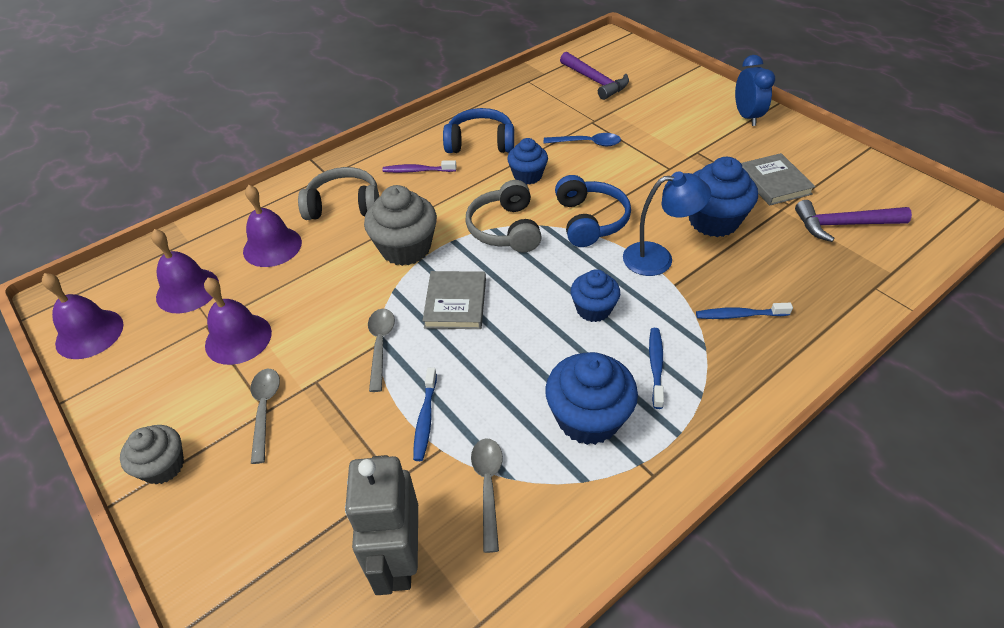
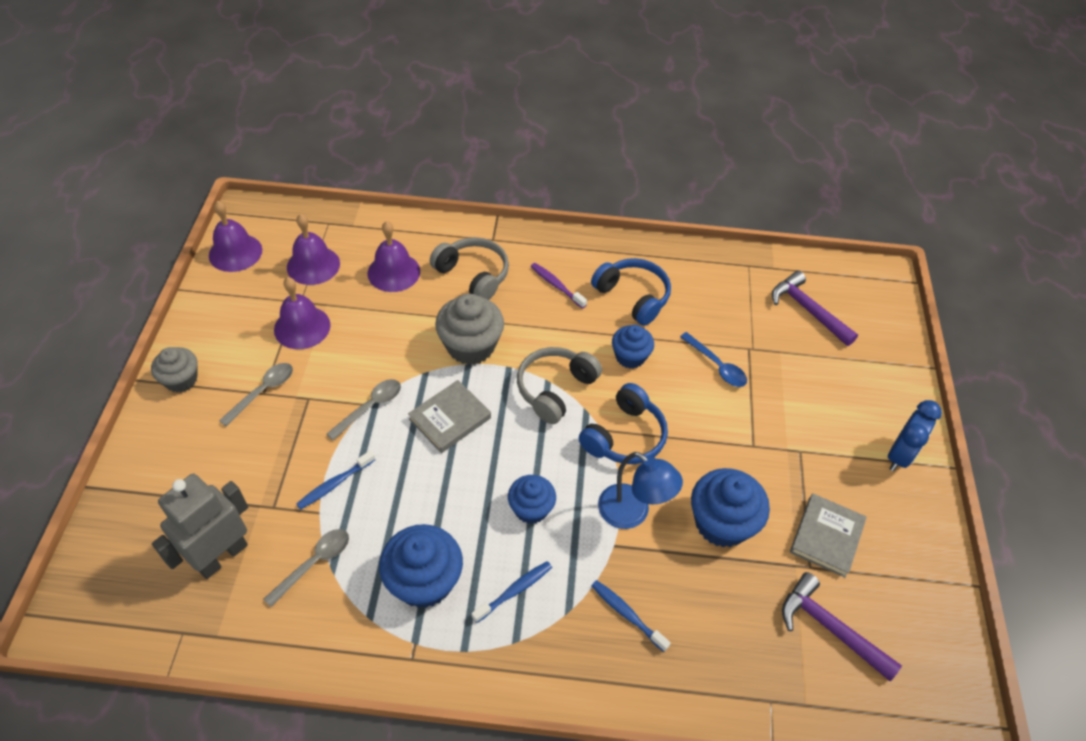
camera: 40 degrees right, 5 degrees up
purple hammer [560,52,629,100] -> purple hammer turned 135 degrees clockwise [772,271,858,346]

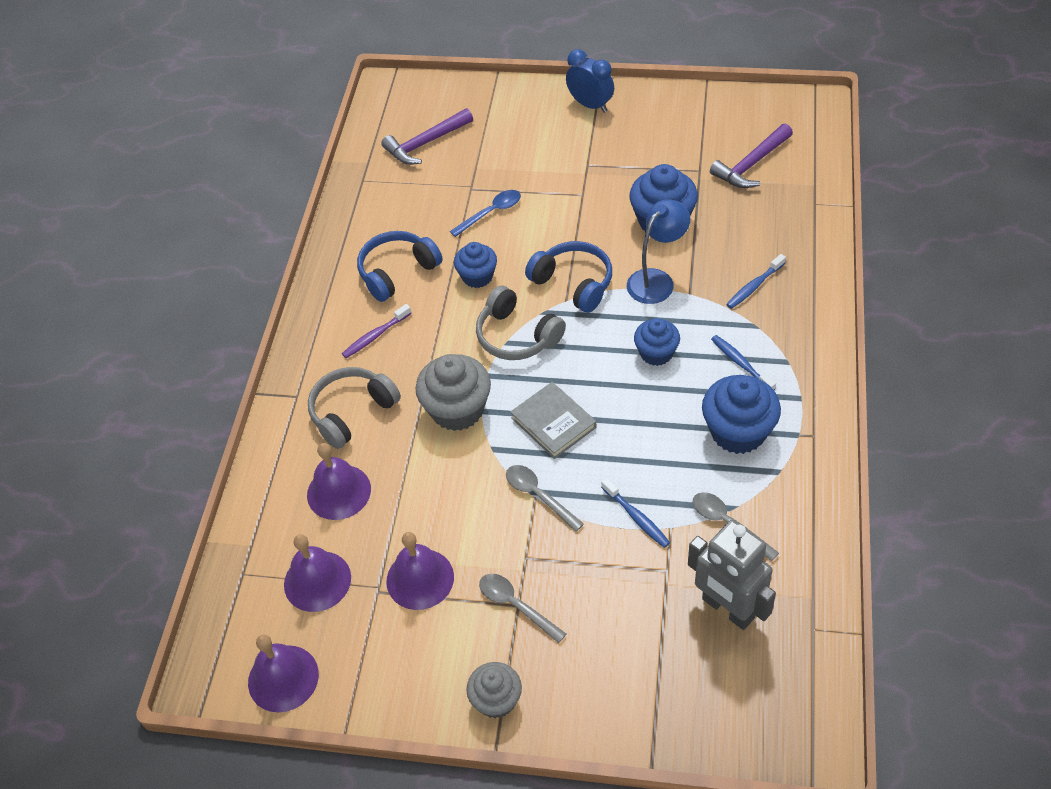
camera: 80 degrees left, 0 degrees up
grey book [790,494,867,578] -> none

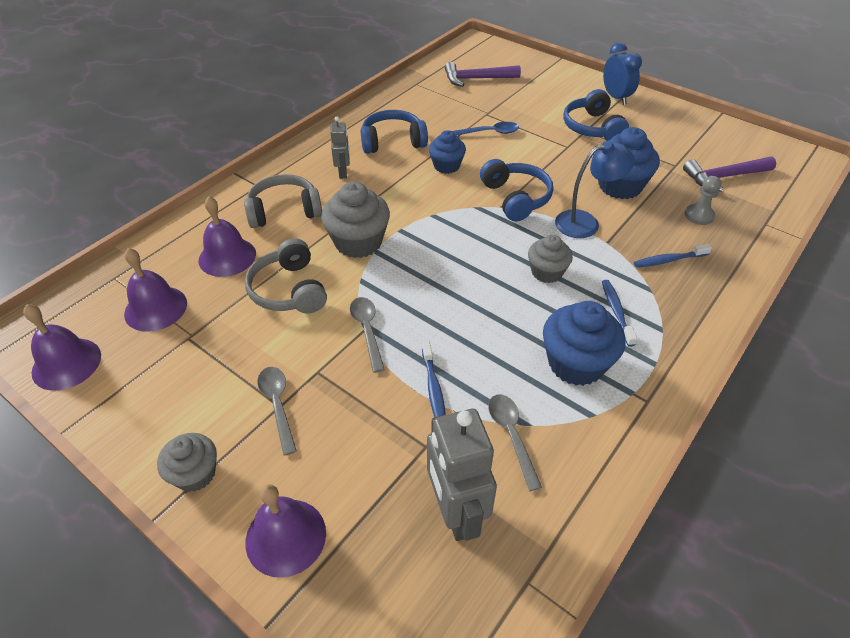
camera: 25 degrees right, 5 degrees down
purple toothbrush [342,304,411,358] -> grey robot [330,117,350,179]
purple bell [386,532,454,610] -> purple bell moved to [245,484,326,578]
grey headphones [476,285,566,360] -> grey headphones moved to [245,238,327,313]
grey book [510,382,596,459] -> none
blue cupcake [634,318,680,366] -> grey cupcake [528,235,573,283]
none -> blue headphones [563,89,629,141]
none -> grey pawn [685,176,721,225]

